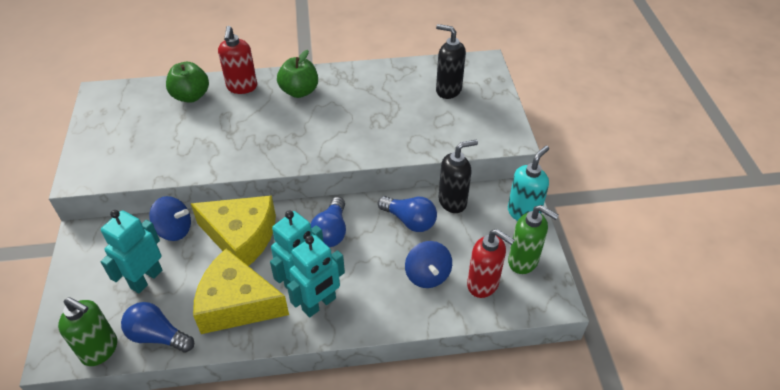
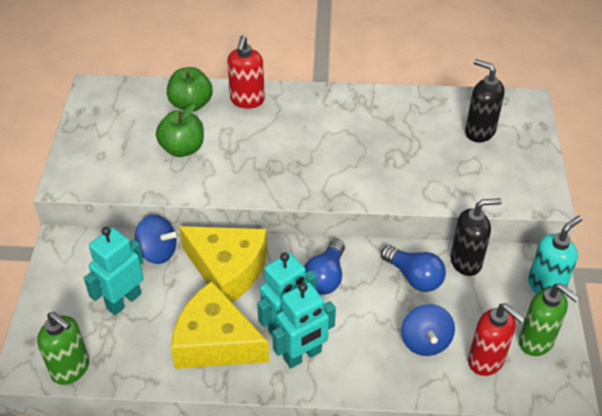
camera: 10 degrees right, 0 degrees up
blue light bulb [121,302,194,353] -> none
green apple [277,50,318,98] -> green apple moved to [156,104,204,157]

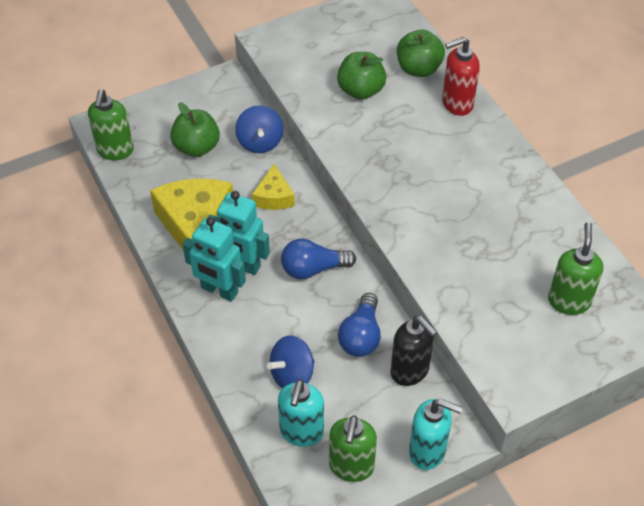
camera: 60 degrees right, 5 degrees up
turquoise robot [84,227,143,315] -> green apple [170,102,220,157]
yellow cheese [179,226,267,302] -> yellow cheese [252,164,295,210], size x0.53
black soap dispenser [465,59,505,142] -> green soap dispenser [548,222,603,315]
red soap dispenser [468,303,525,376] -> turquoise soap dispenser [278,379,324,447]

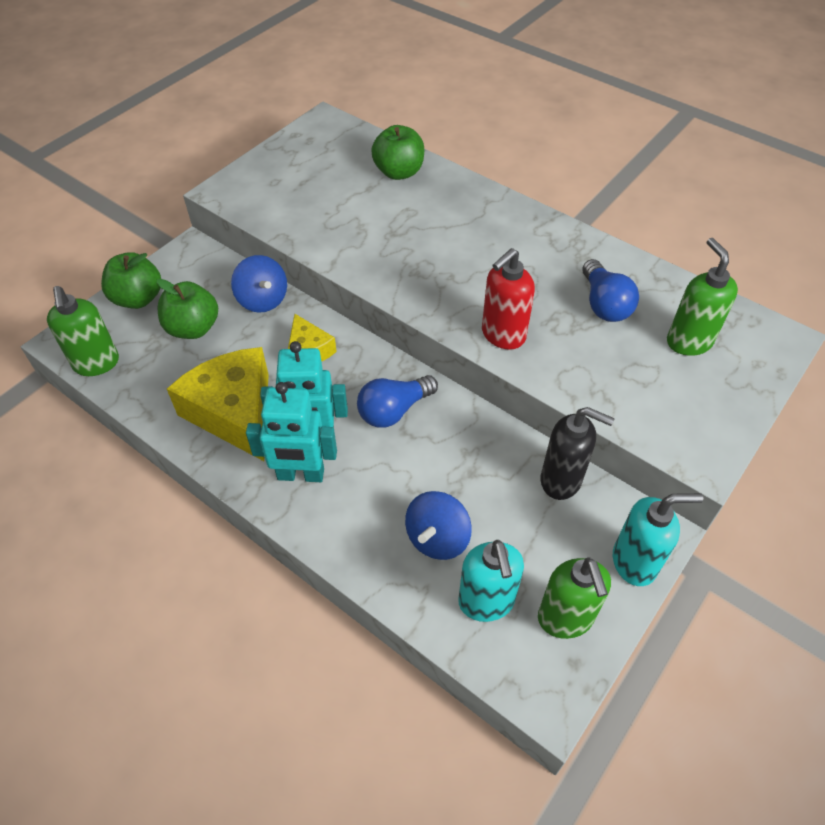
camera: 25 degrees left, 0 degrees up
green apple [337,52,386,100] -> green apple moved to [101,252,161,309]
blue light bulb [338,293,381,357] -> blue light bulb moved to [582,259,639,322]
red soap dispenser [442,37,480,116] -> red soap dispenser moved to [482,248,535,350]

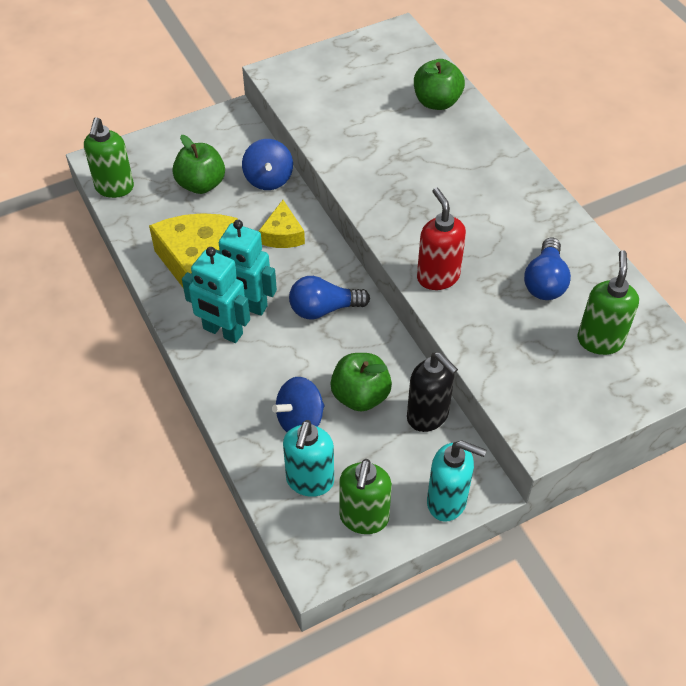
camera: 25 degrees right, 0 degrees up
green apple [101,252,161,309] -> green apple moved to [330,353,392,412]
red soap dispenser [482,248,535,350] -> red soap dispenser turned 90 degrees clockwise [417,188,466,290]

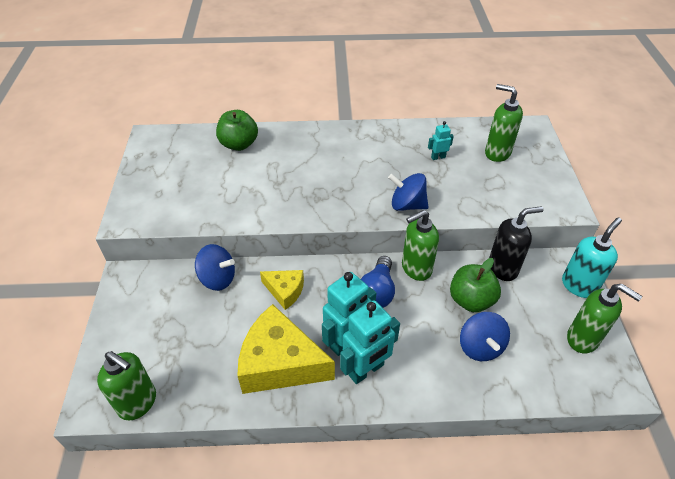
camera: 65 degrees left, 5 degrees down
green apple [172,135,225,194] -> none
turquoise soap dispenser [283,420,334,497] -> none
red soap dispenser [417,188,466,290] -> blue spinning top [388,173,429,211]
blue light bulb [524,238,571,300] -> turquoise robot [428,121,454,160]
none -> green soap dispenser [402,210,439,281]

